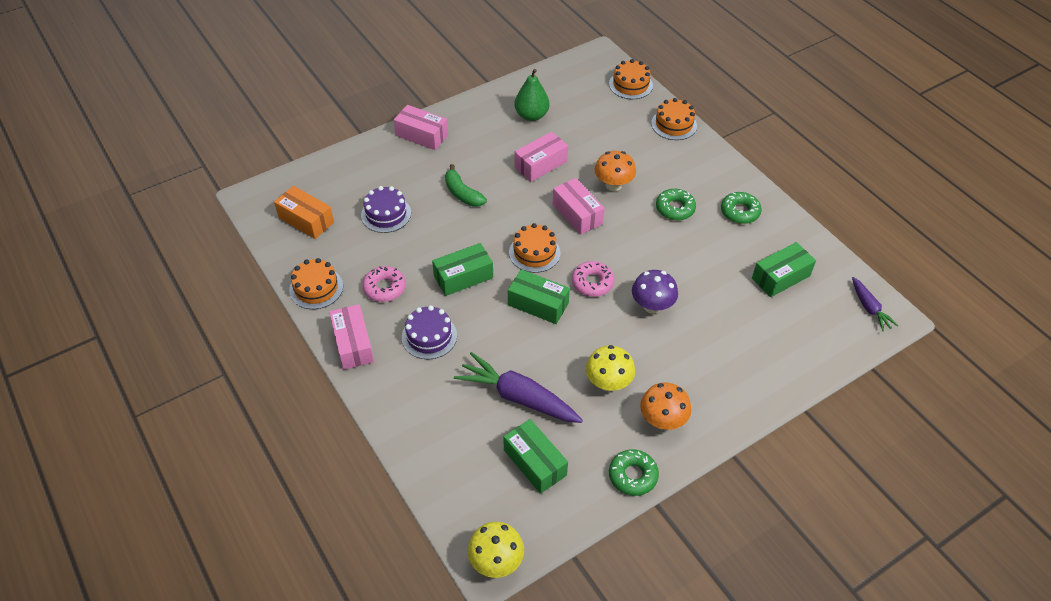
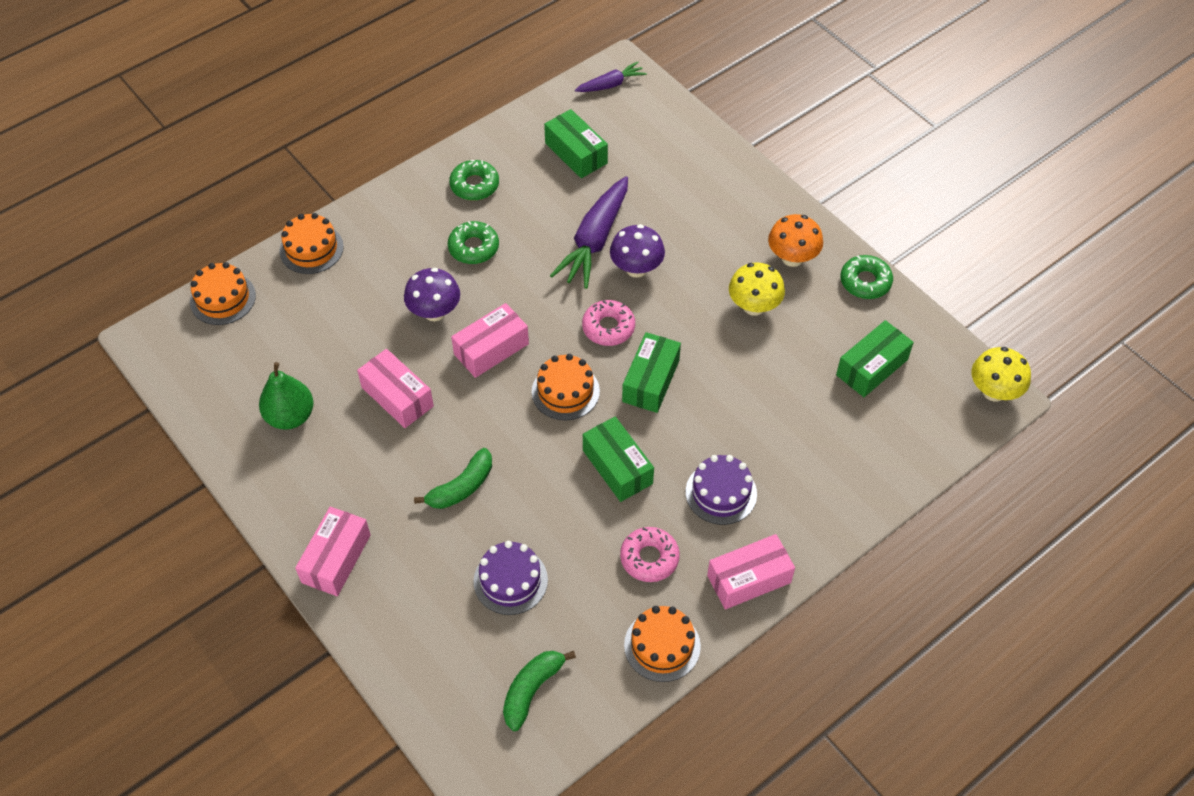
camera: 95 degrees left, 5 degrees up
orange box [274,186,334,239] -> green banana [503,651,576,731]
purple carrot [454,352,583,423] -> purple carrot moved to [550,176,628,289]
orange mushroom [595,151,636,191] -> purple mushroom [404,268,460,321]

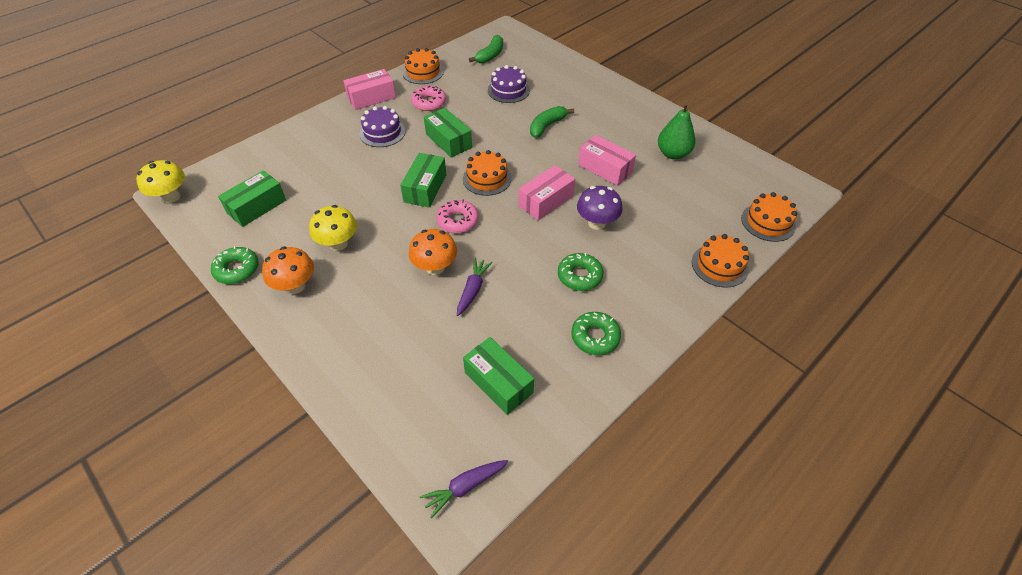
camera: 175 degrees right, 5 degrees down
pink box [295,507,371,596] -> none
purple carrot [550,176,628,289] -> purple carrot [457,258,493,316], size x0.55
purple mushroom [610,224,665,278] -> orange mushroom [409,229,457,275]

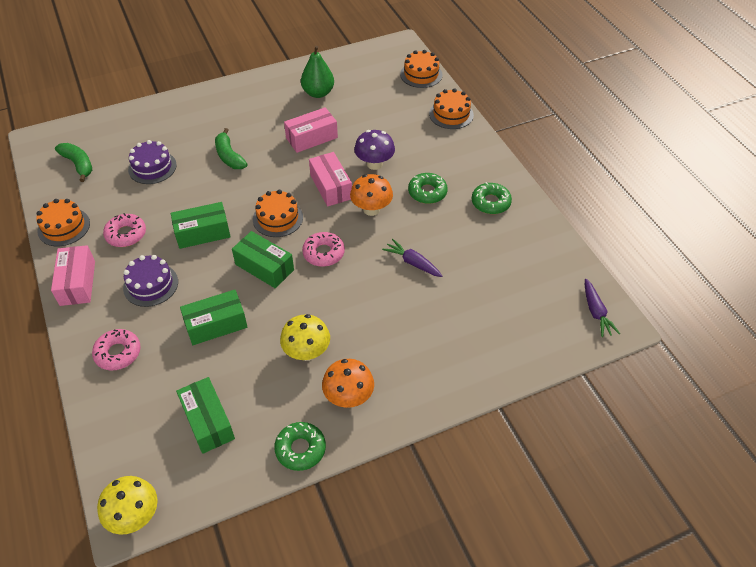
camera: 70 degrees left, 0 degrees up
orange mushroom [409,229,457,275] -> orange mushroom moved to [350,174,393,216]
green box [463,337,534,415] -> green box moved to [180,290,247,345]
none -> pink donut [92,329,141,370]

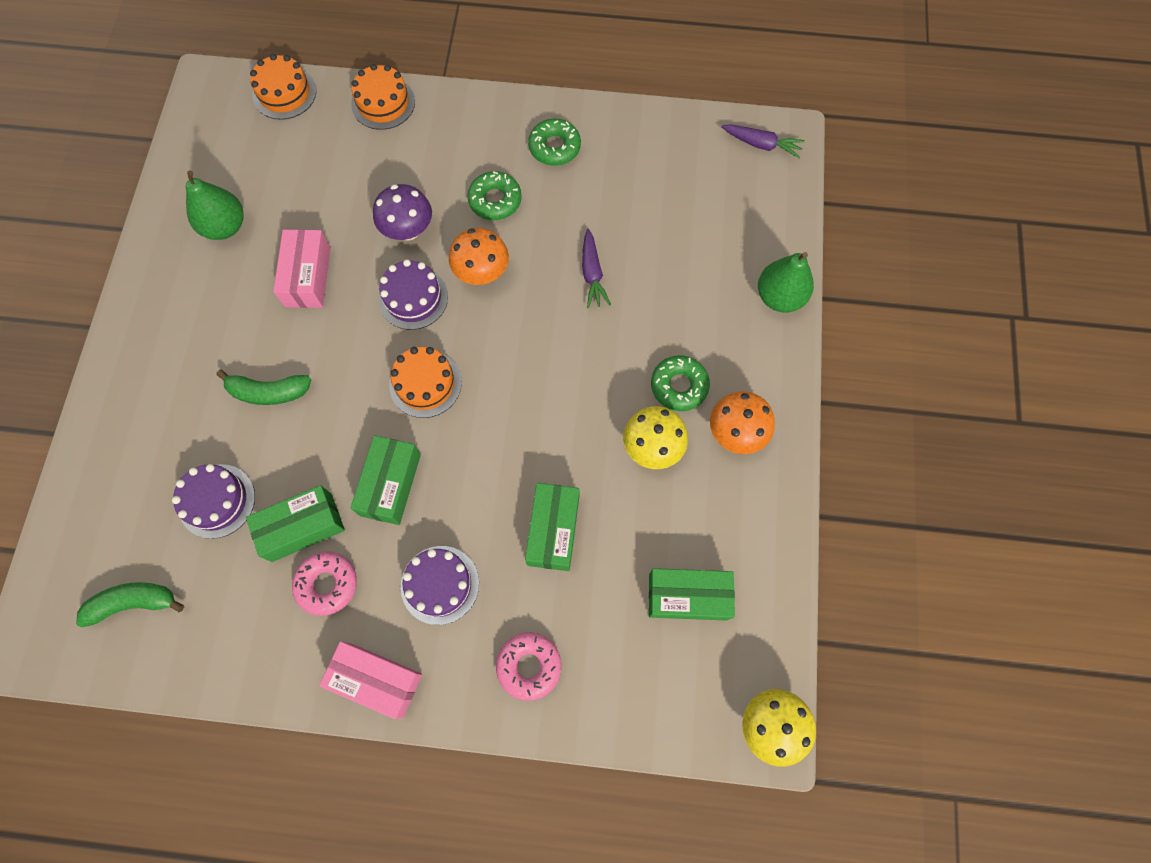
camera: 60 degrees left, 20 degrees up
orange cake [36,199,90,246] -> none
green box [232,231,294,288] -> green box moved to [246,485,345,562]
green donut [274,422,326,471] -> green donut moved to [651,356,710,411]
pink donut [302,232,345,267] -> none
pink box [309,152,352,207] -> purple cake [378,259,448,330]
purple carrot [382,239,442,277] -> purple carrot turned 75 degrees counterclockwise [582,228,611,308]
none -> green pear [758,252,814,313]

